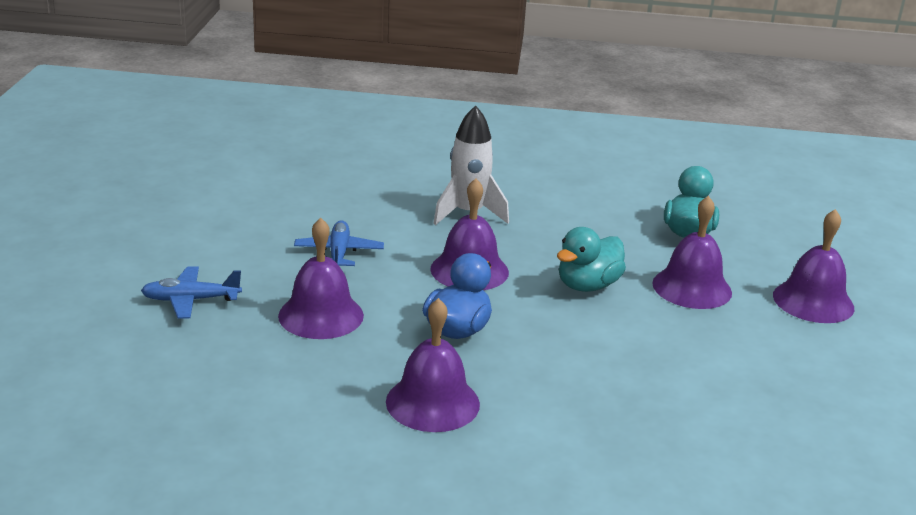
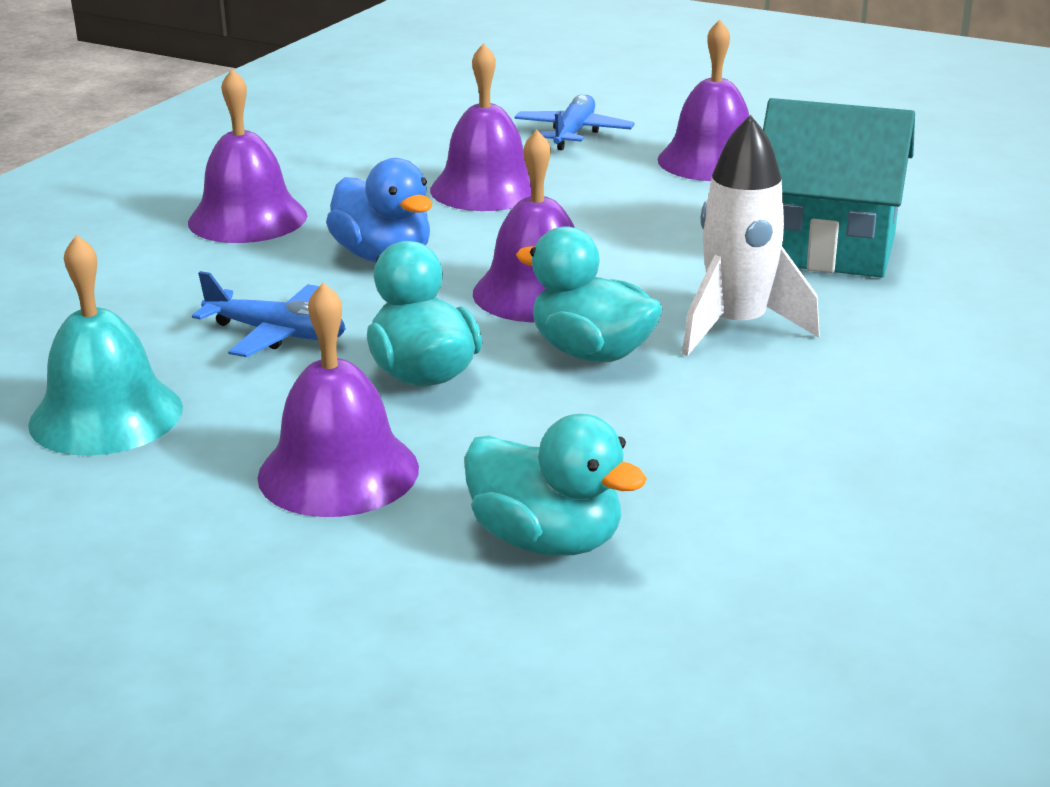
camera: 115 degrees right, 0 degrees up
blue plane [294,220,384,266] -> blue plane moved to [192,271,346,357]
purple bell [773,209,854,323] -> purple bell moved to [657,19,749,181]
none -> turquoise bell [28,235,183,456]
none -> turquoise duck [516,226,662,362]
none -> turquoise house [763,98,915,278]

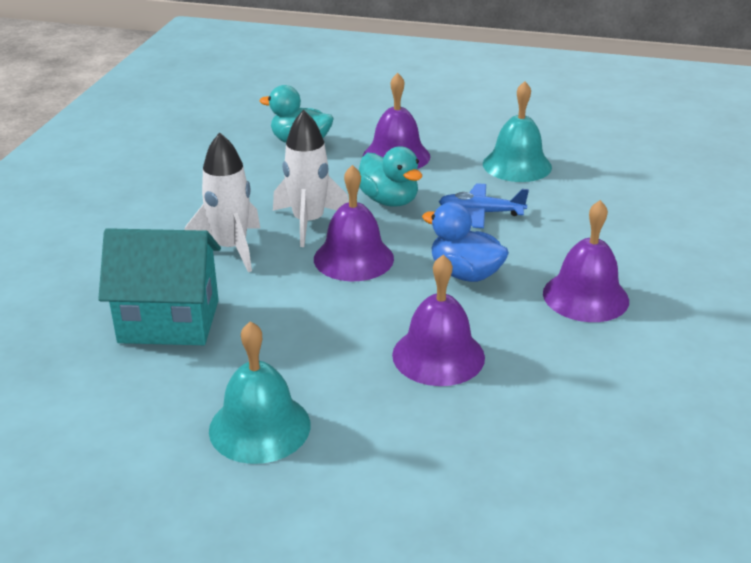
camera: 165 degrees right, 5 degrees up
blue plane [515,94,635,150] -> none
turquoise duck [516,226,662,362] -> white rocket [273,110,349,247]
purple bell [657,19,749,181] -> turquoise bell [209,321,311,464]

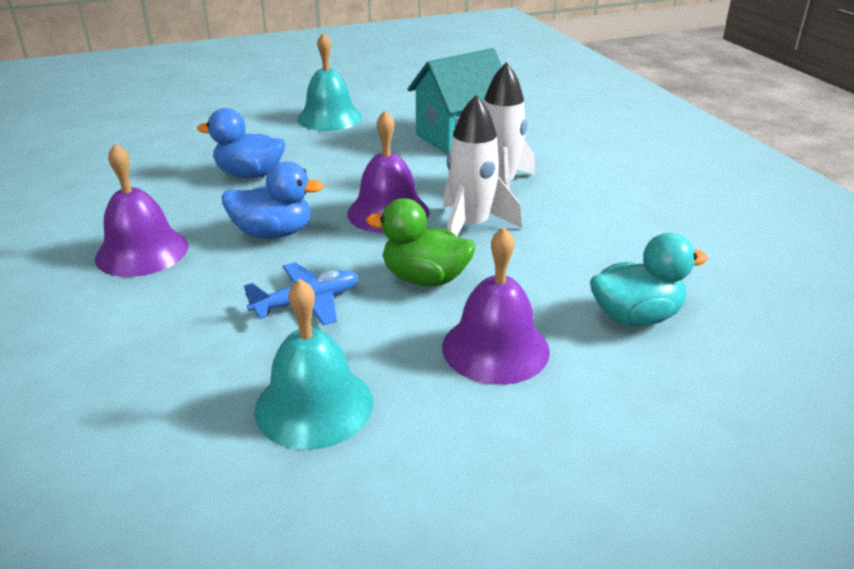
camera: 145 degrees right, 0 degrees up
turquoise duck [359,146,422,207] -> green duck [366,198,475,286]
purple bell [392,254,485,386] -> blue duck [197,108,285,178]

